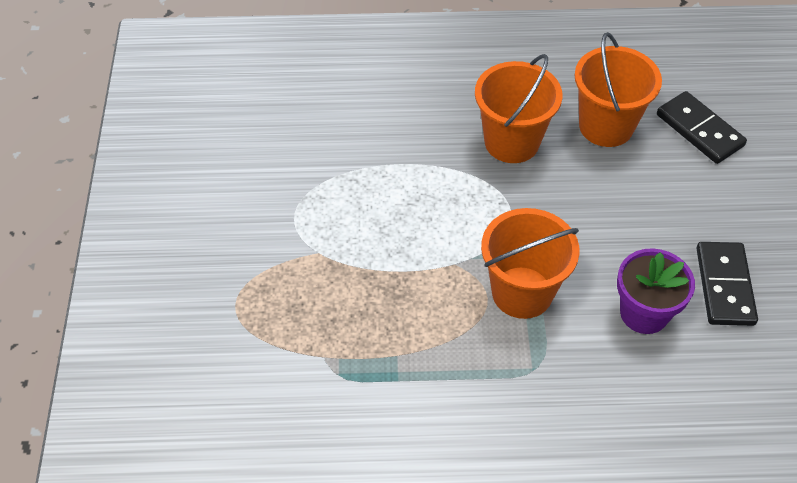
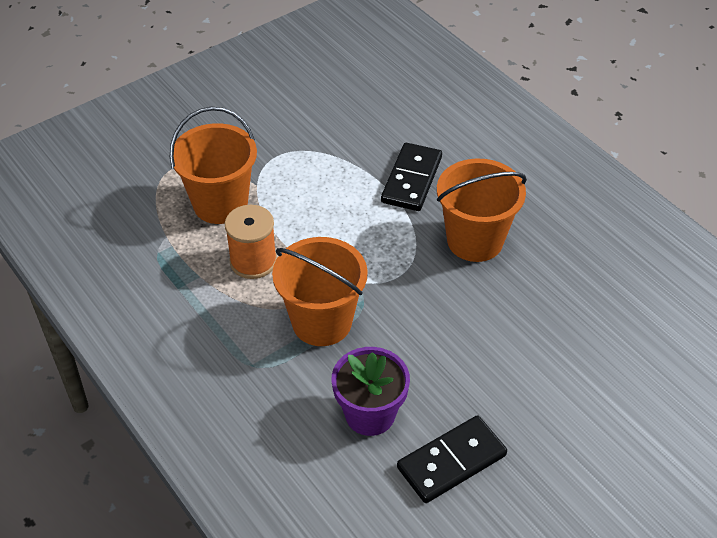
camera: 55 degrees right, 5 degrees down
orange bucket [575,32,662,147] -> orange bucket moved to [170,106,257,224]
black domino [657,91,747,164] -> black domino moved to [381,143,442,211]
none -> orange spool [225,205,277,279]

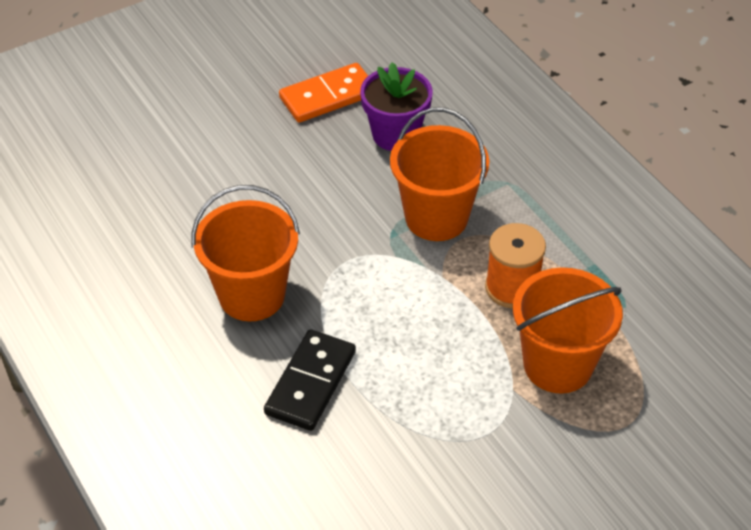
camera: 175 degrees left, 0 degrees up
black domino [397,415,507,503] -> orange domino [279,63,368,123]

